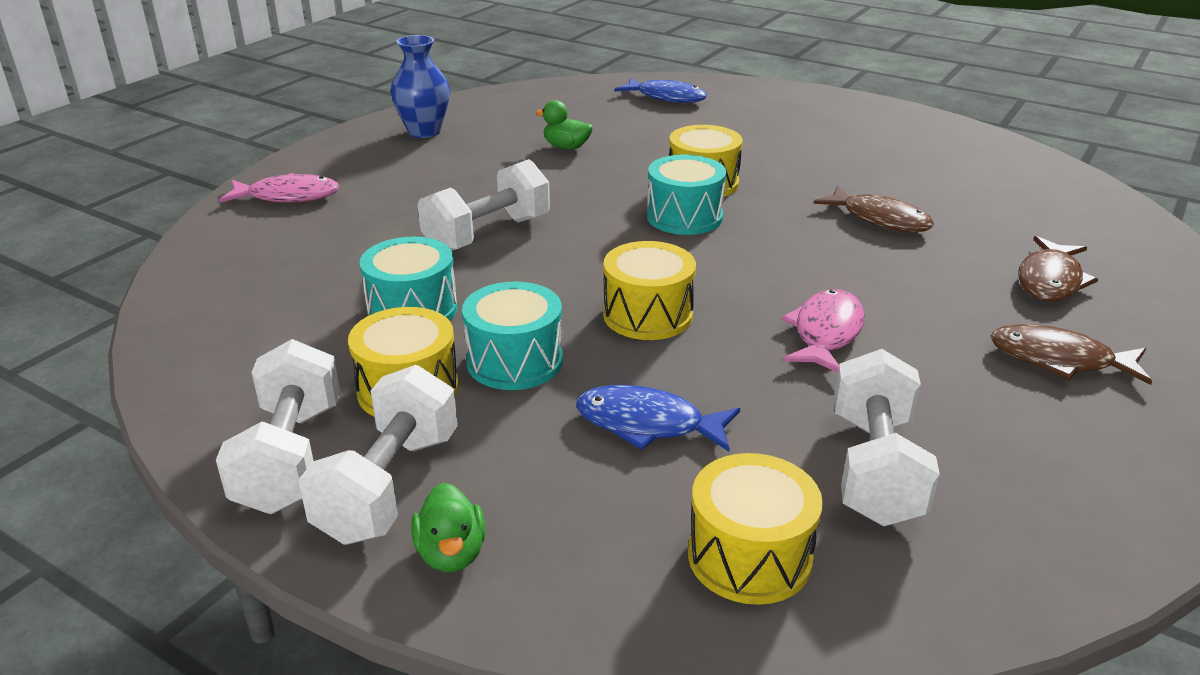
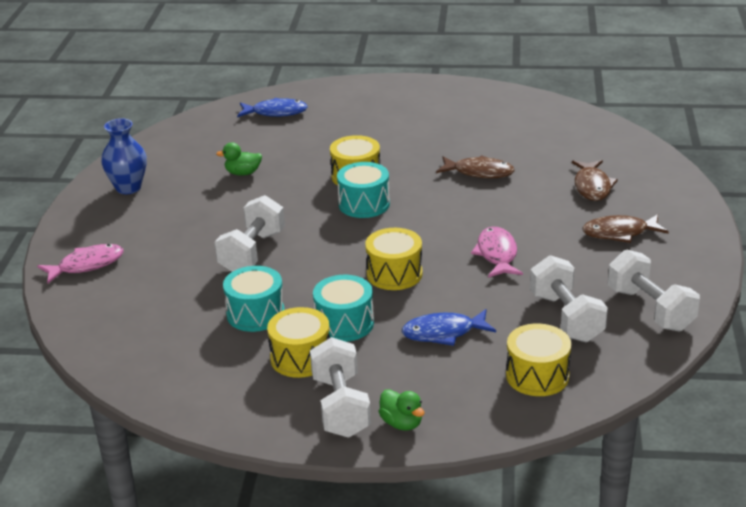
camera: 25 degrees left, 0 degrees up
white dumbbell [216,339,340,514] -> white dumbbell moved to [608,250,700,332]

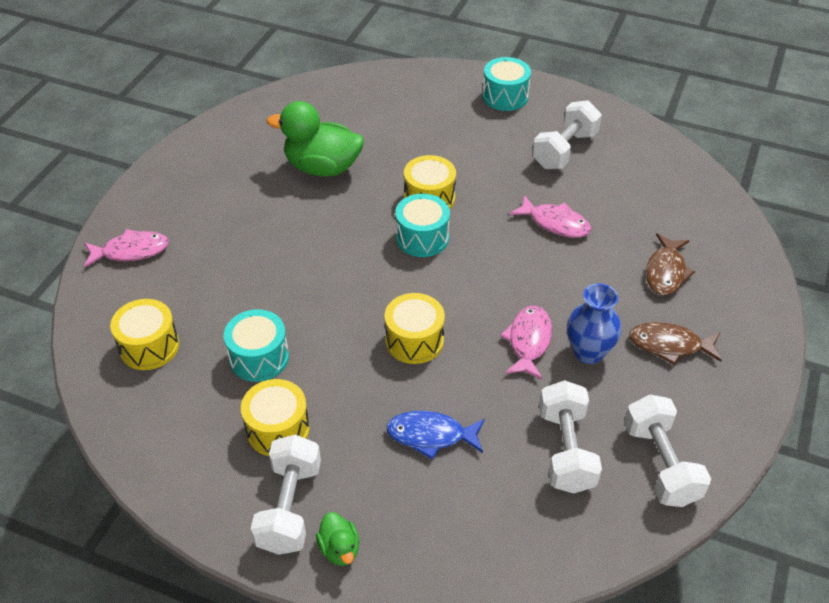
camera: 15 degrees right, 15 degrees up
blue vase [101,118,147,194] -> blue vase moved to [567,283,622,364]
white dumbbell [214,195,285,272] -> white dumbbell moved to [532,100,602,169]
green duck [216,142,262,176] -> green duck [267,101,364,177], size x2.11
blue fish [237,98,308,117] -> none
turquoise drum [313,275,374,342] -> turquoise drum moved to [482,57,531,111]
brown fish [436,155,515,179] -> pink fish [509,195,591,238]
yellow drum [506,323,571,396] -> yellow drum moved to [110,299,179,370]

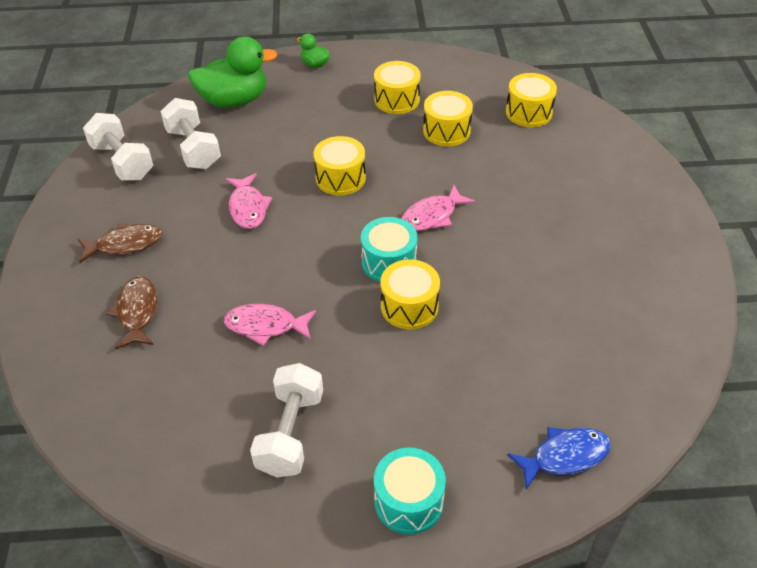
camera: 155 degrees right, 0 degrees up
pink fish [84,229,169,268] -> pink fish moved to [401,185,475,231]
turquoise drum [224,309,289,382] -> yellow drum [423,91,473,146]
white dumbbell [251,435,321,555] -> none
green duck [267,101,364,177] -> green duck moved to [188,36,277,107]
blue fish [386,411,485,459] -> blue fish moved to [507,427,611,490]
blue vase [567,283,622,364] -> none

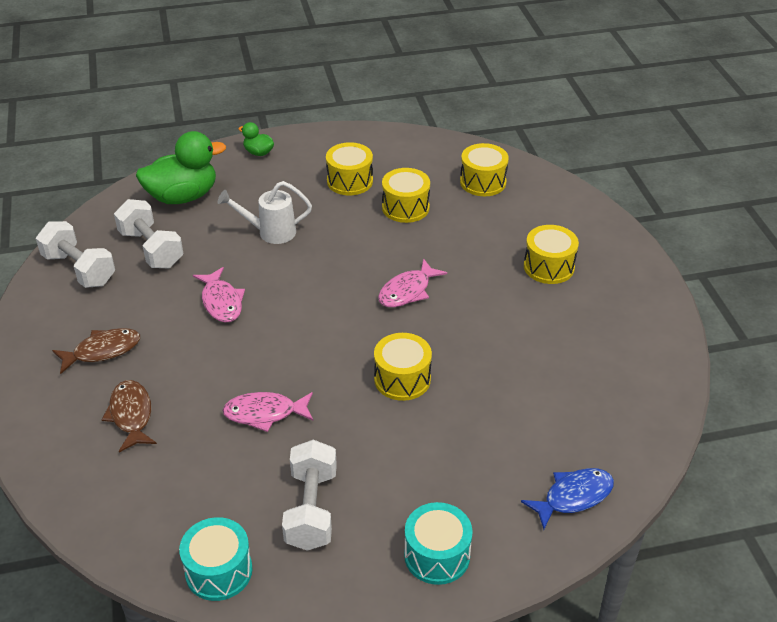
camera: 10 degrees left, 5 degrees down
yellow drum [314,136,366,195] -> yellow drum moved to [524,225,579,284]
turquoise drum [361,217,417,282] -> turquoise drum moved to [179,517,253,601]
none -> white watering can [218,181,312,244]

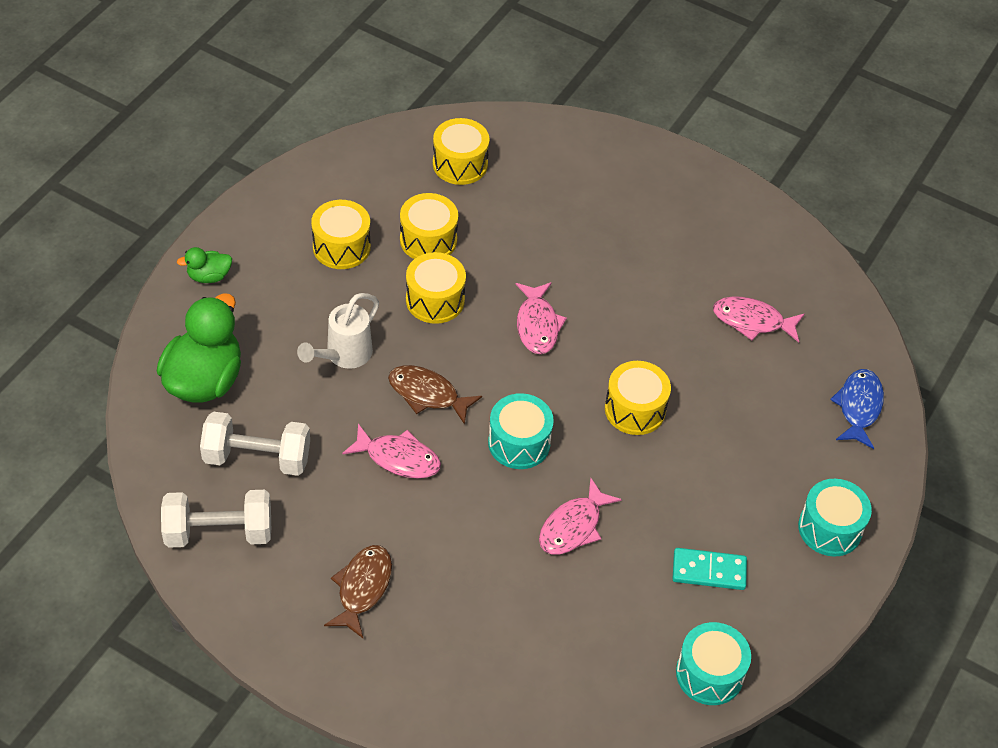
camera: 50 degrees left, 10 degrees up
brown fish [102,380,157,452] -> brown fish moved to [388,365,482,425]
white dumbbell [282,440,337,551] -> turquoise domino [673,548,747,590]
yellow drum [524,225,579,284] -> yellow drum moved to [406,252,466,324]
none -> turquoise drum [488,393,554,469]
none -> pink fish [713,297,804,343]

